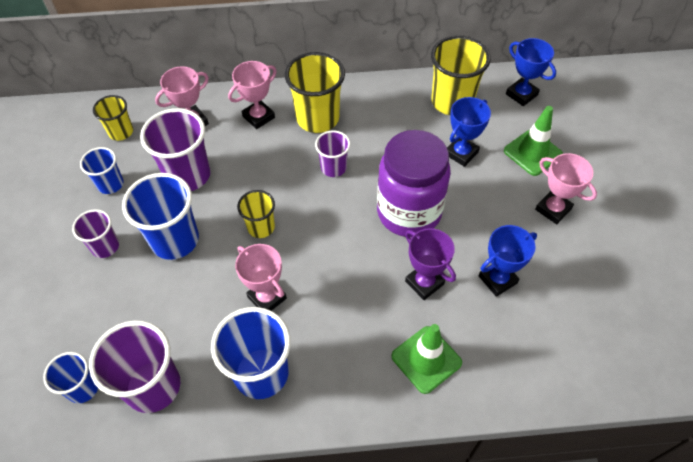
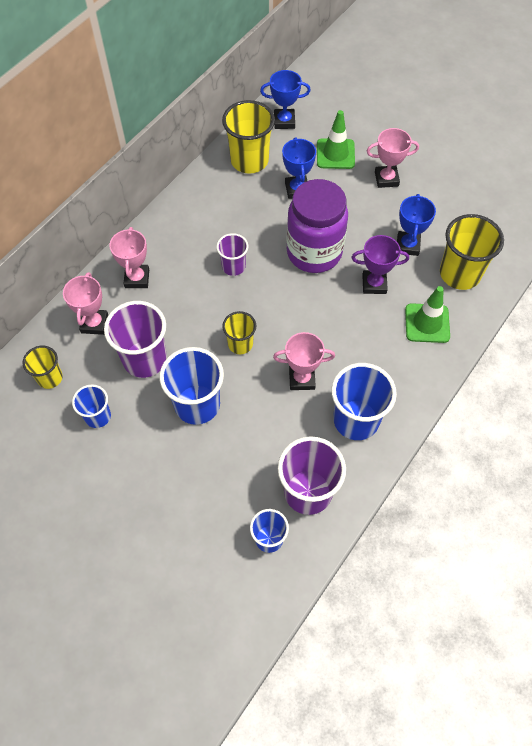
camera: 50 degrees left, 5 degrees up
purple cup [72,209,119,258] -> none
yellow cup [285,52,345,133] -> yellow cup moved to [440,214,504,290]

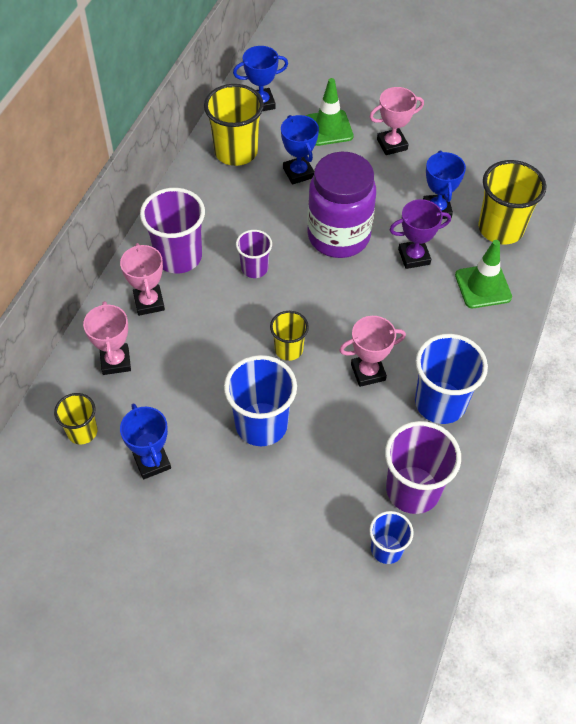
camera: 15 degrees left, 5 degrees down
blue cup [72,385,111,428] -> blue trophy [120,403,171,479]
purple cup [104,301,167,378] -> purple cup moved to [140,188,205,273]

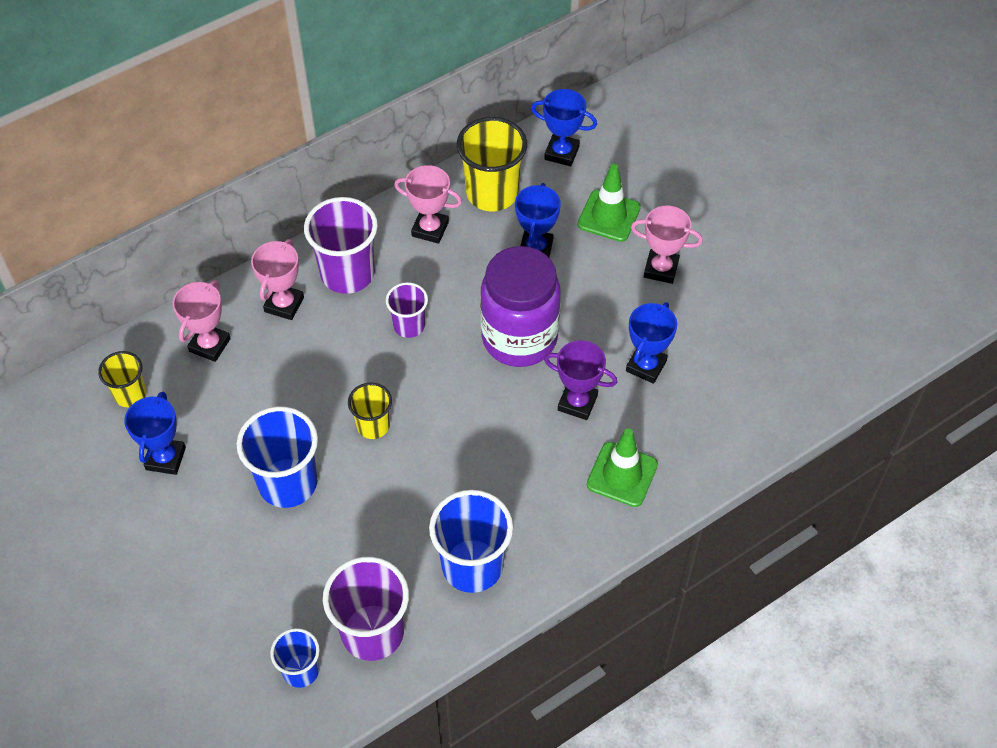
camera: 35 degrees right, 0 degrees up
pink trophy [339,316,406,387] -> pink trophy moved to [394,165,462,244]
yellow cup [478,160,546,245] -> none

